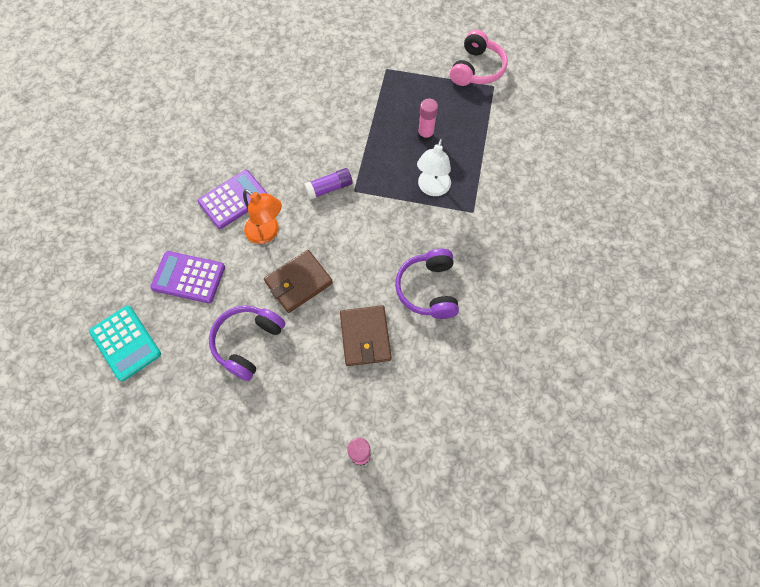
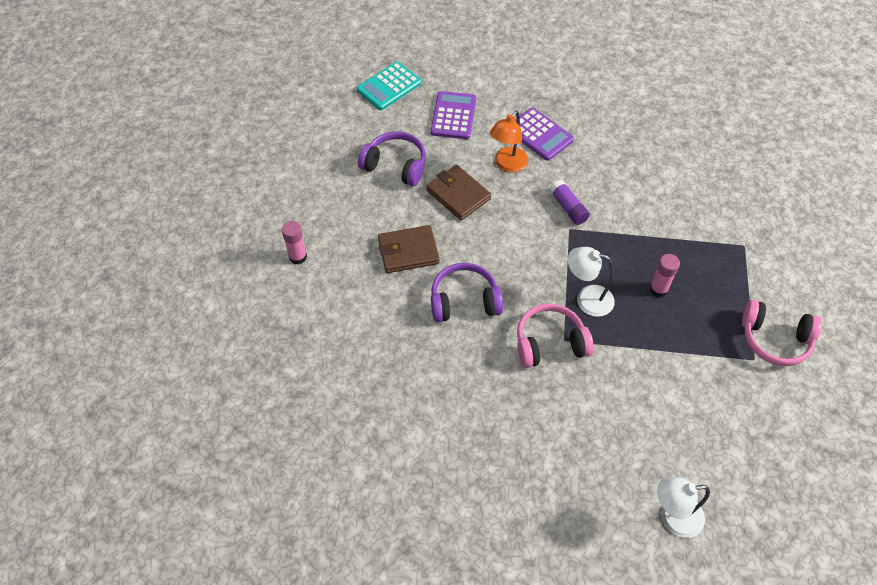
camera: 85 degrees right, 10 degrees down
none -> pink headphones [517,304,594,368]
none -> white lamp [657,477,710,538]

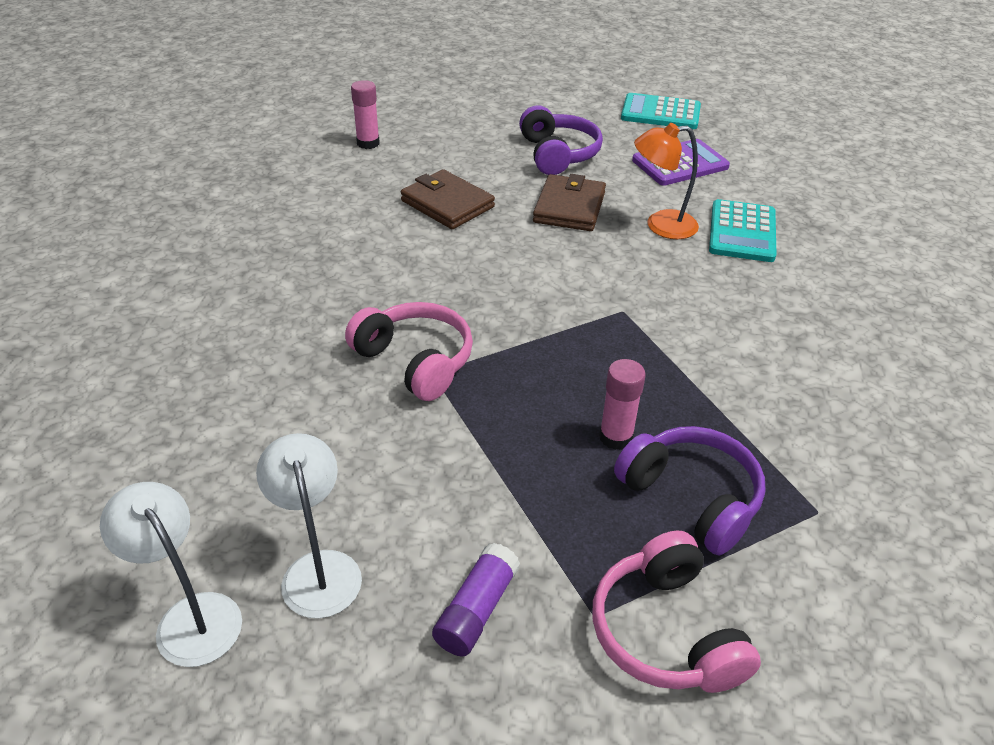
camera: 55 degrees right, 15 degrees down
purple headphones [431,263,503,322] -> purple headphones moved to [614,426,766,556]
purple calculator [515,108,574,161] -> turquoise calculator [709,199,777,262]
purple glue stick [549,180,590,225] -> purple glue stick moved to [432,543,520,656]
white lamp [568,247,615,317] -> white lamp moved to [256,433,362,618]

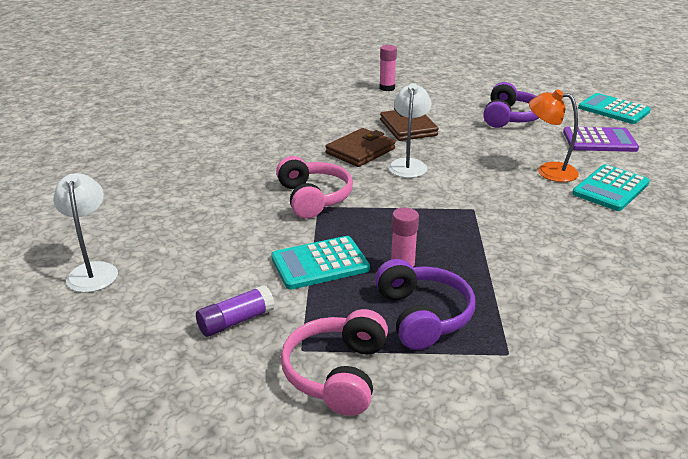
camera: 30 degrees right, 10 degrees down
white lamp [256,433,362,618] -> white lamp moved to [388,83,432,178]
brown wallet [533,174,606,231] -> brown wallet moved to [325,128,396,167]
none -> turquoise calculator [271,236,370,290]

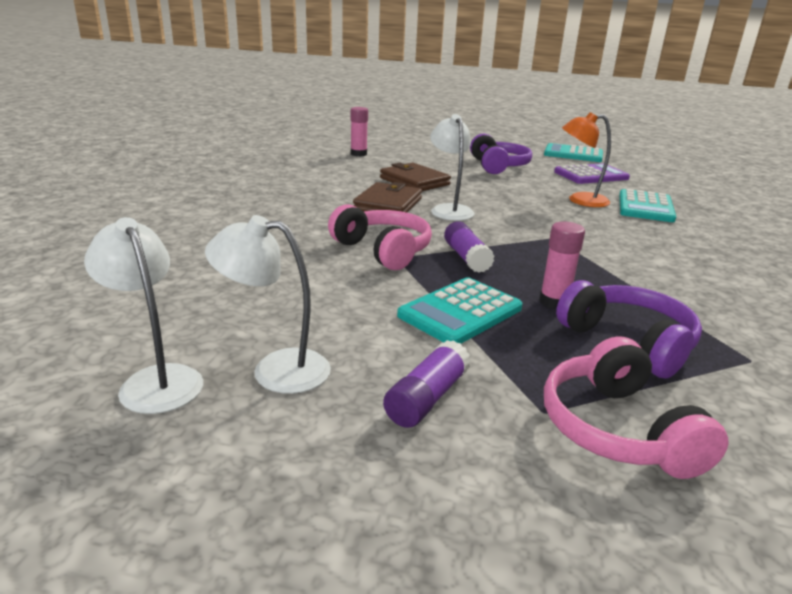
camera: 25 degrees left, 5 degrees down
none -> white lamp [205,215,331,394]
none -> purple glue stick [444,221,495,273]

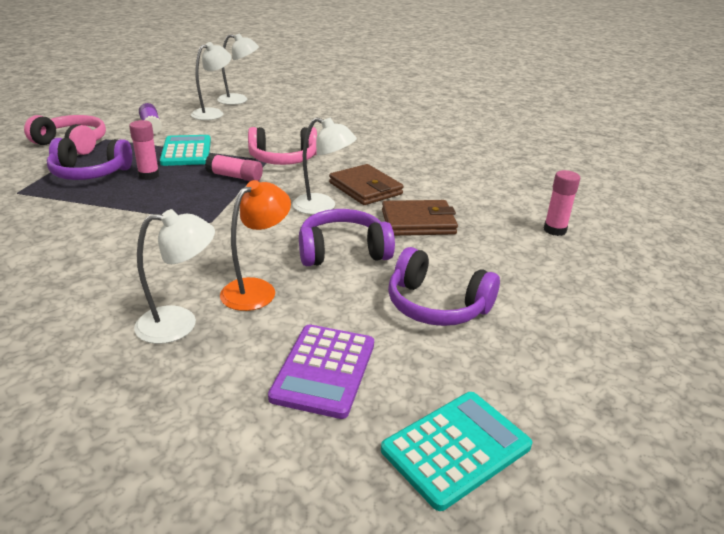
camera: 125 degrees right, 5 degrees up
purple glue stick [444,221,495,273] -> pink glue stick [205,153,263,181]
turquoise calculator [619,189,676,222] -> white lamp [134,209,215,344]
none -> purple headphones [299,209,395,266]

